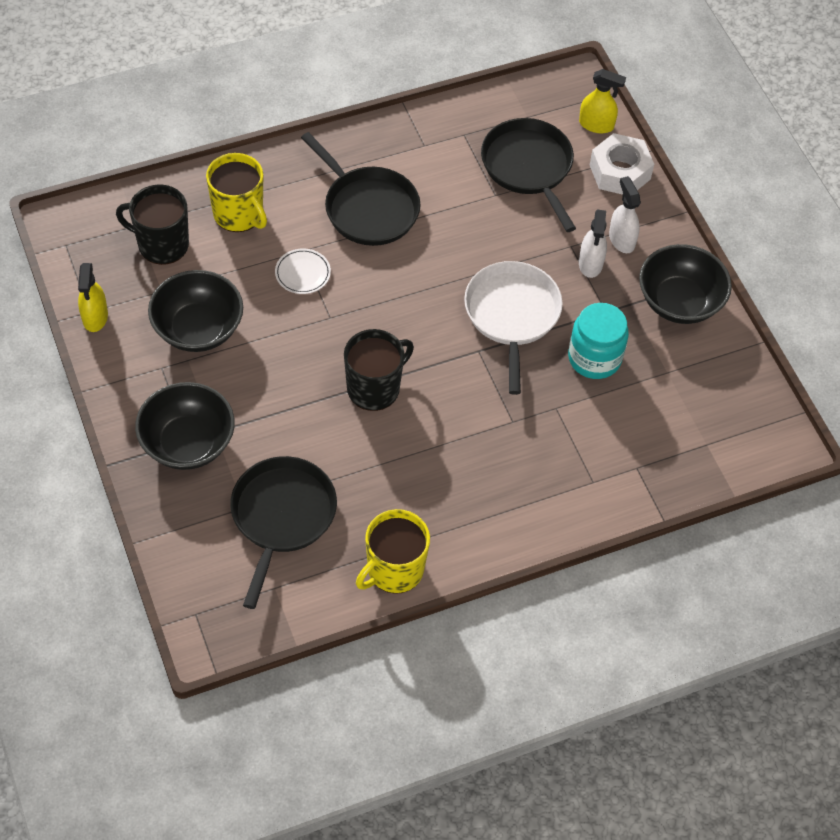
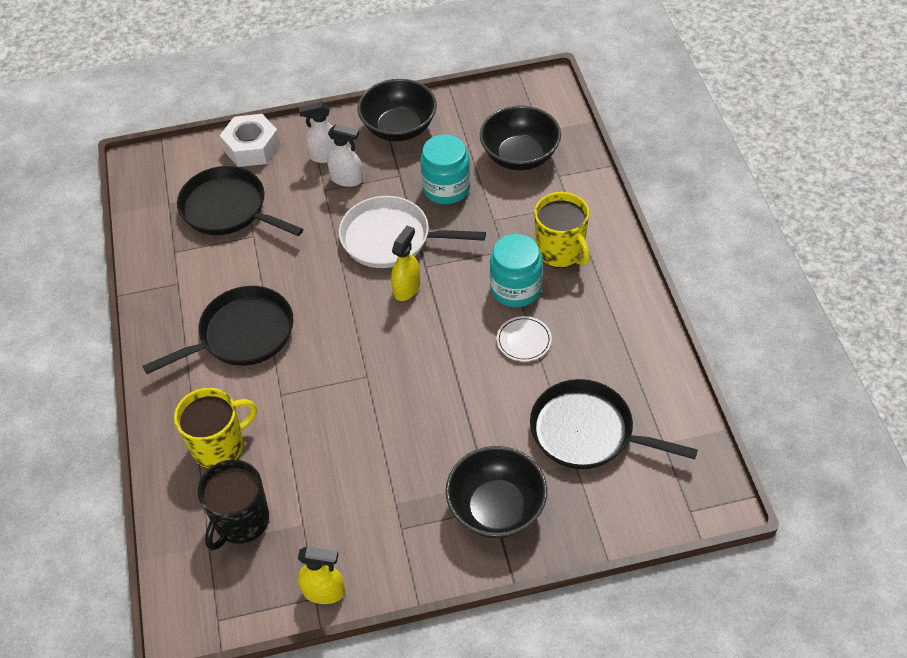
camera: 75 degrees left, 5 degrees down
black bowl [148,270,243,352] -> black bowl moved to [480,105,561,171]
white plate [275,249,331,294] -> white plate moved to [496,316,552,362]
black mug [344,329,414,411] -> none
yellow mug [356,509,430,594] -> yellow mug moved to [534,192,590,268]
black pan [481,118,576,232] -> black pan turned 45 degrees clockwise [177,166,303,236]
yellow spray bottle [579,69,626,133] -> yellow spray bottle moved to [391,226,420,301]
none -> turquoise jar [490,234,543,307]

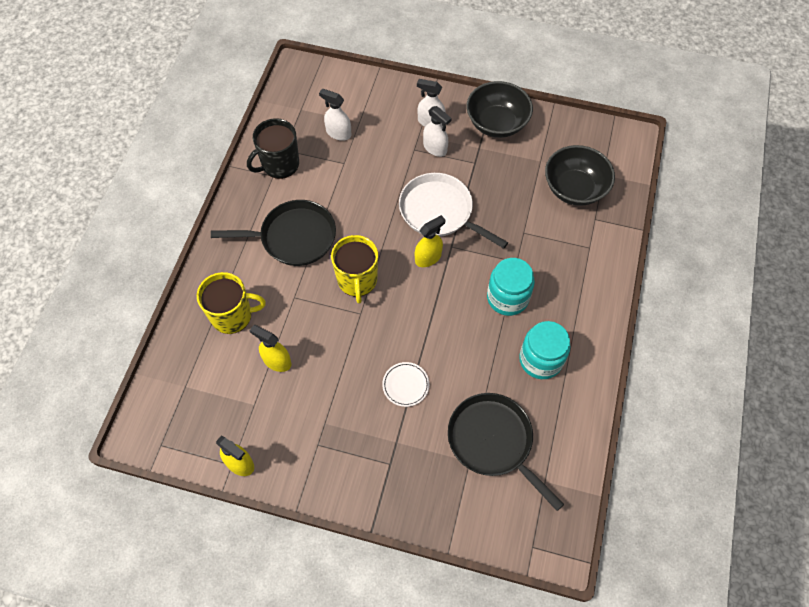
camera: 25 degrees right, 10 degrees up
black pan [177,166,303,236] -> white spray bottle [319,89,351,141]
black mug [198,460,269,550] -> black mug moved to [247,118,299,179]
white nut [220,114,280,167] -> none
turquoise jar [420,134,470,204] -> turquoise jar moved to [519,321,571,379]
black bowl [446,446,547,538] -> none
white plate [496,316,552,362] -> white plate moved to [382,362,429,407]
yellow mug [534,192,590,268] -> yellow mug moved to [331,235,378,304]
none -> yellow spray bottle [250,325,291,372]

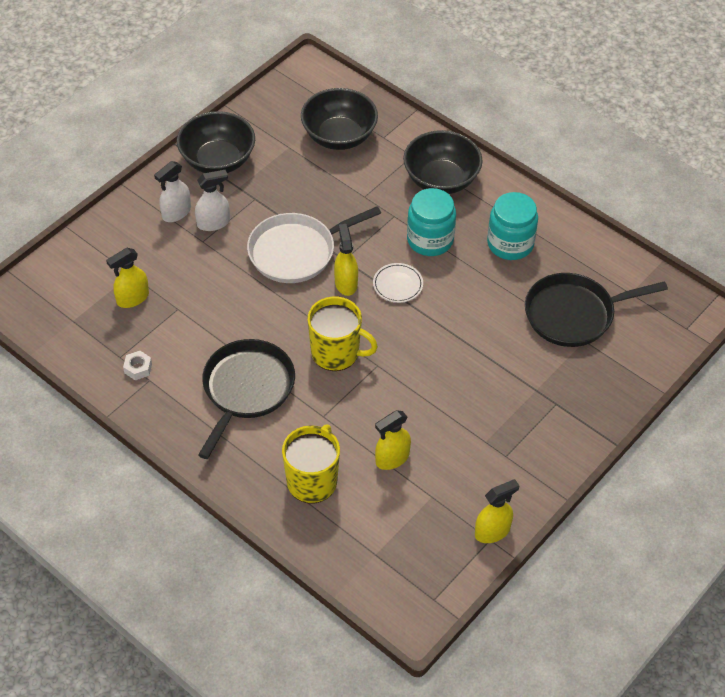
camera: 65 degrees left, 10 degrees down
black mug [247,118,299,179] -> white nut [123,351,152,380]
white spray bottle [319,89,351,141] -> yellow spray bottle [106,248,149,308]
white plate [382,362,429,407] -> white plate moved to [373,263,423,303]
none -> black bowl [403,130,483,194]

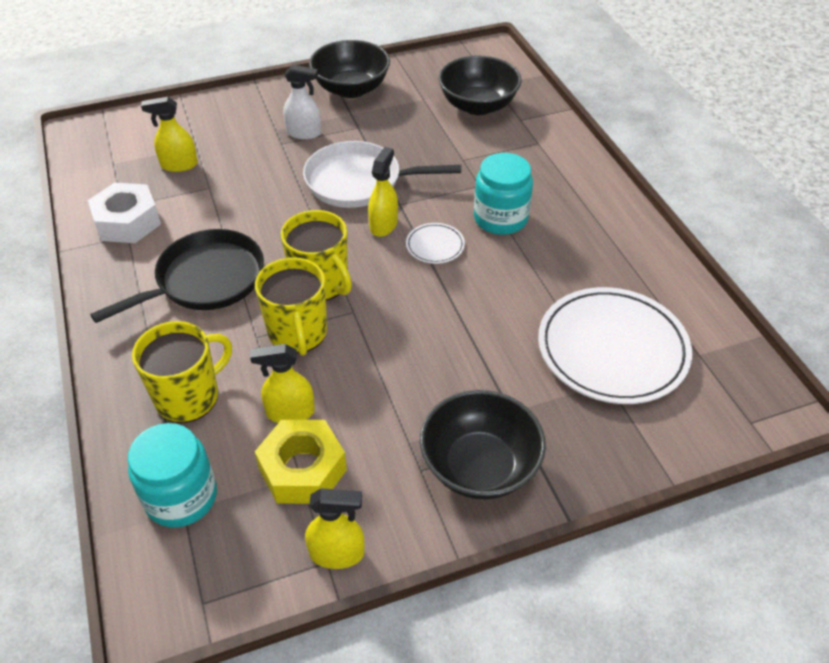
camera: 30 degrees right, 5 degrees down
white nut [123,351,152,380] -> white nut [88,183,161,243], size x2.13
white spray bottle [154,161,191,222] -> none
black bowl [403,130,483,194] -> black bowl moved to [420,390,546,500]
turquoise jar [487,192,538,260] -> turquoise jar moved to [128,423,217,528]
black pan [525,273,668,347] -> white plate [538,287,692,404]
none -> yellow mug [255,257,327,356]
none -> yellow nut [255,420,347,504]

